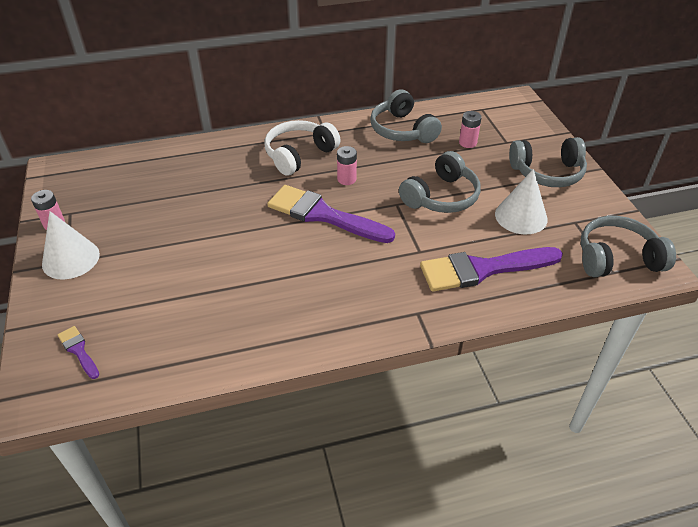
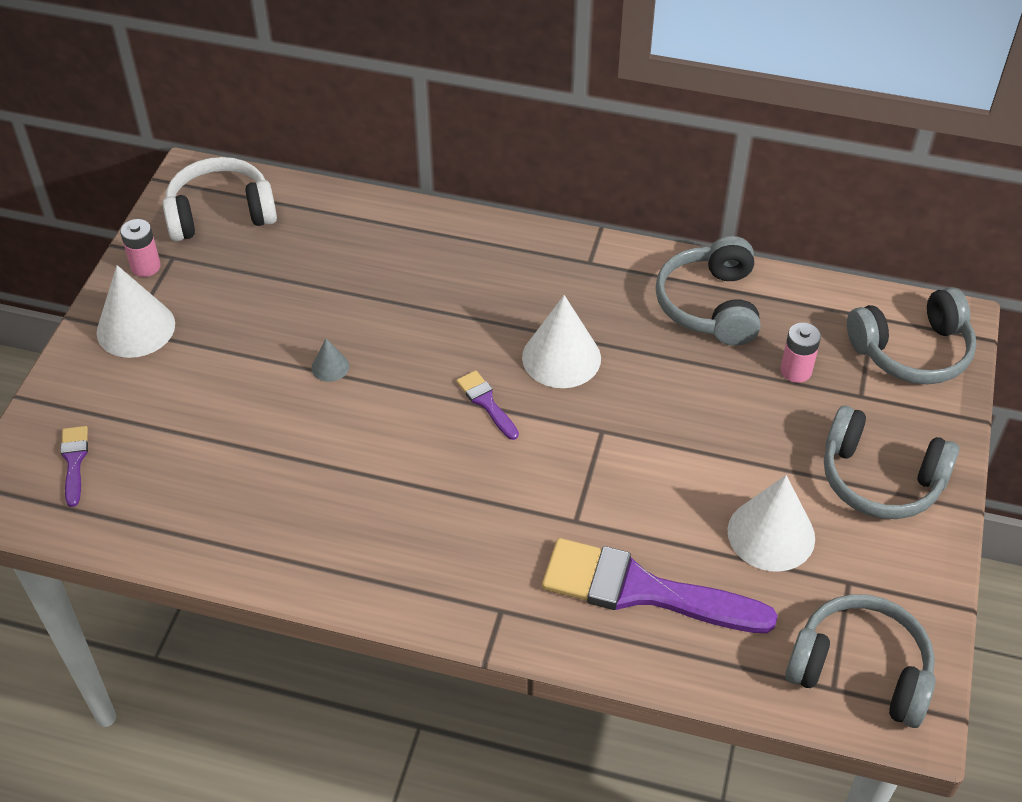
camera: 30 degrees right, 5 degrees up
white headphones [264,120,340,176] -> white headphones moved to [163,157,277,241]
purple brush [267,185,395,243] -> purple brush [456,370,519,440], size x0.45
pink battery [337,146,357,185] -> white cone [522,295,601,388]
grey headphones [399,151,481,213] -> grey headphones moved to [847,287,976,384]
none -> grey cone [311,339,349,382]

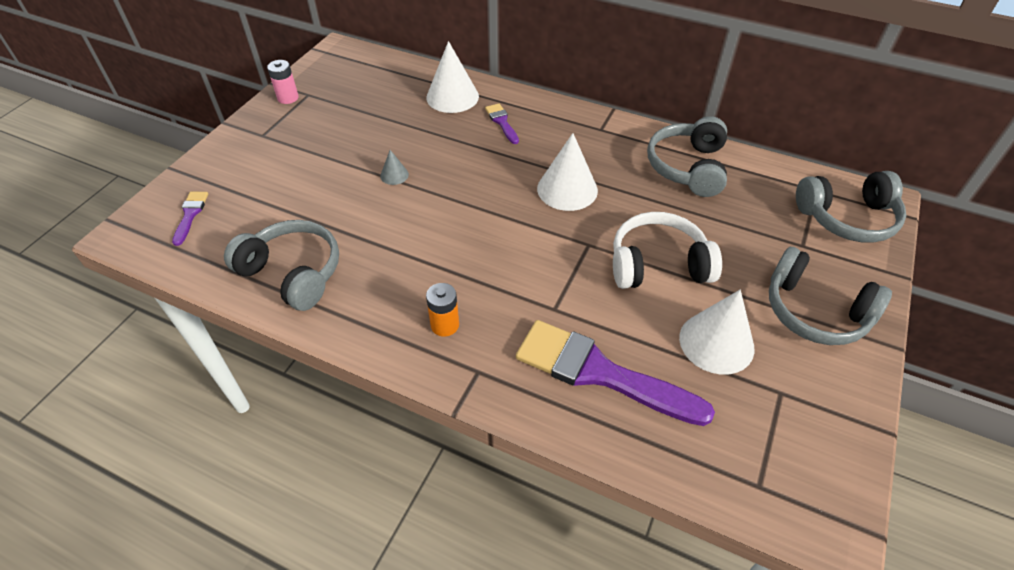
camera: 10 degrees right, 0 degrees up
white cone [97,265,175,358] -> white cone moved to [426,41,479,113]
white headphones [163,157,277,241] -> white headphones moved to [613,212,722,289]
purple brush [456,370,519,440] -> purple brush moved to [485,104,519,144]
pink battery [780,323,821,383] -> none
grey headphones [785,594,936,728] -> grey headphones moved to [224,220,339,311]
none -> orange battery [426,283,459,337]

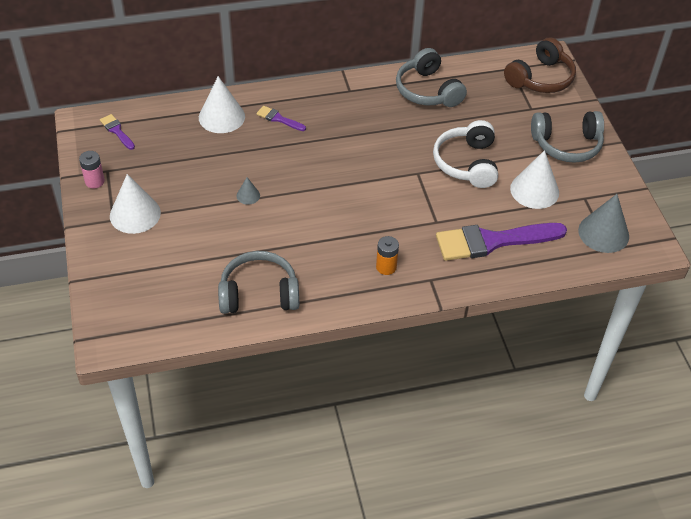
camera: 40 degrees left, 0 degrees up
purple brush [172,192,208,246] -> purple brush moved to [100,114,135,150]
white cone [537,133,598,211] -> white cone moved to [110,174,161,234]
white headphones [613,212,722,289] -> white headphones turned 45 degrees counterclockwise [433,120,498,188]
grey headphones [796,171,906,243] -> brown headphones [504,37,576,93]
none -> grey cone [578,194,629,253]

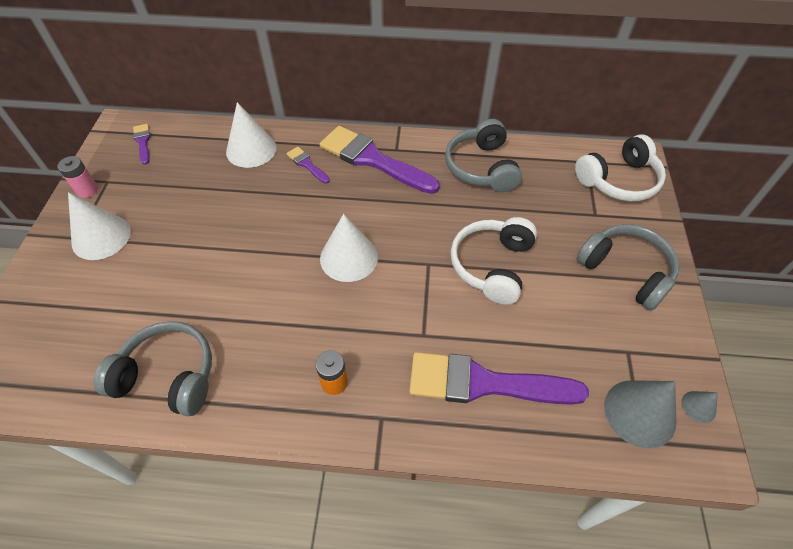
camera: 20 degrees right, 5 degrees up
grey cone [236,177,260,205] -> grey cone moved to [682,391,718,423]
brown headphones [504,37,576,93] -> white headphones [575,134,666,202]
white cone [510,150,559,209] -> white cone moved to [320,214,378,282]
grey headphones [531,111,604,163] -> grey headphones turned 150 degrees counterclockwise [577,224,679,311]
none -> purple brush [319,126,440,194]

